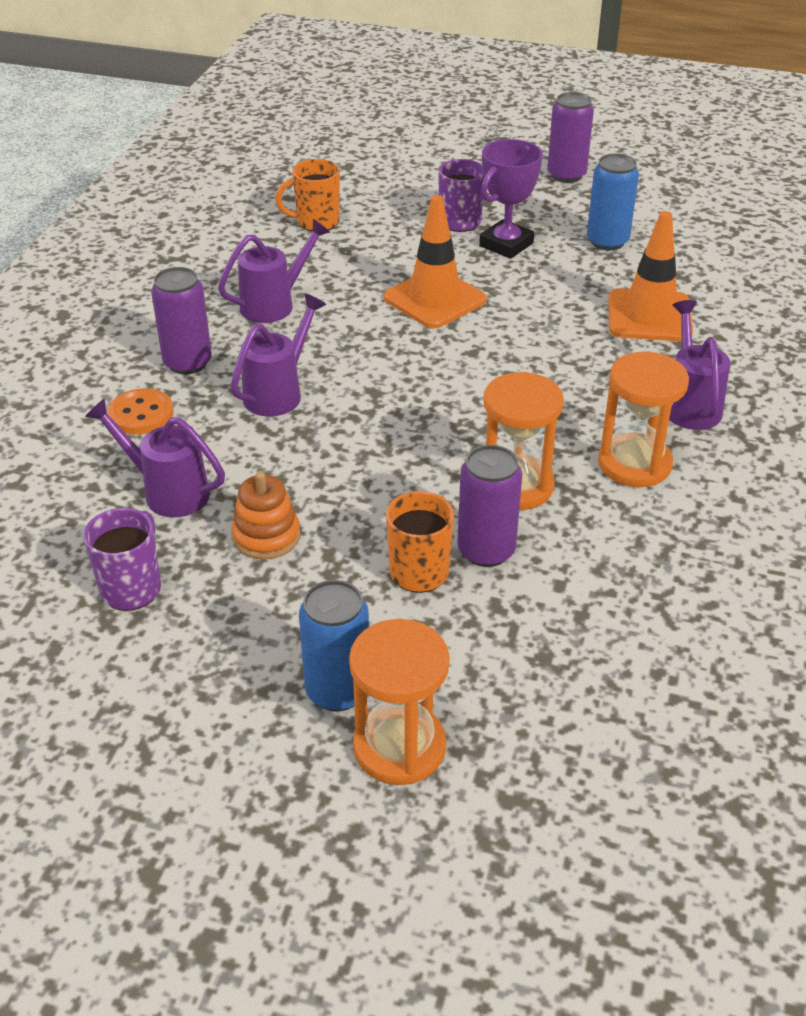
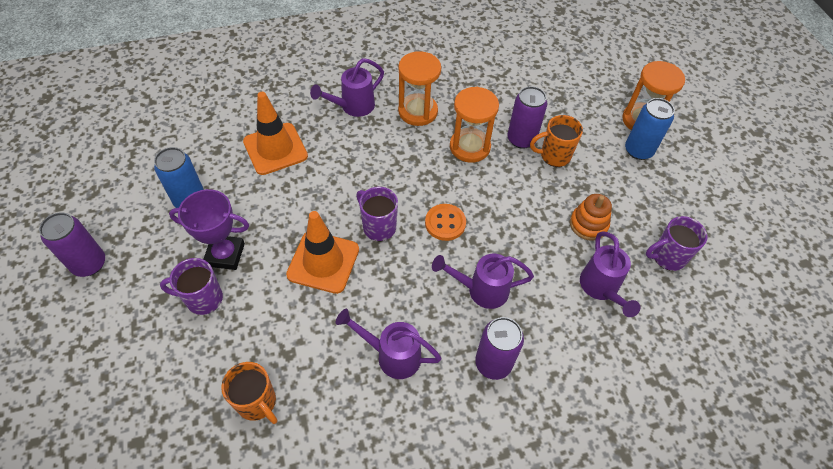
camera: 125 degrees left, 15 degrees up
orange button [108,388,174,435] -> orange button moved to [425,204,466,241]
none -> purple mug [356,187,398,241]

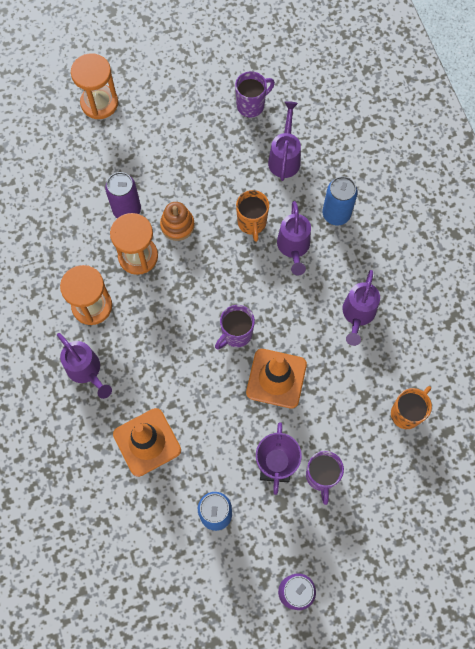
camera: 90 degrees left, 15 degrees up
orange button [425,204,466,241] -> none
purple can [475,317,524,380] -> none
orange mug [530,115,583,167] -> orange mug moved to [236,190,269,242]
orange stacking toy [570,194,612,241] -> orange stacking toy moved to [160,202,195,241]
purple watering can [580,231,640,317] -> purple watering can turned 75 degrees counterclockwise [268,101,301,181]
blue can [625,98,675,160] -> blue can moved to [322,176,358,225]
purple mug [646,216,708,271] -> purple mug turned 105 degrees counterclockwise [235,71,275,118]

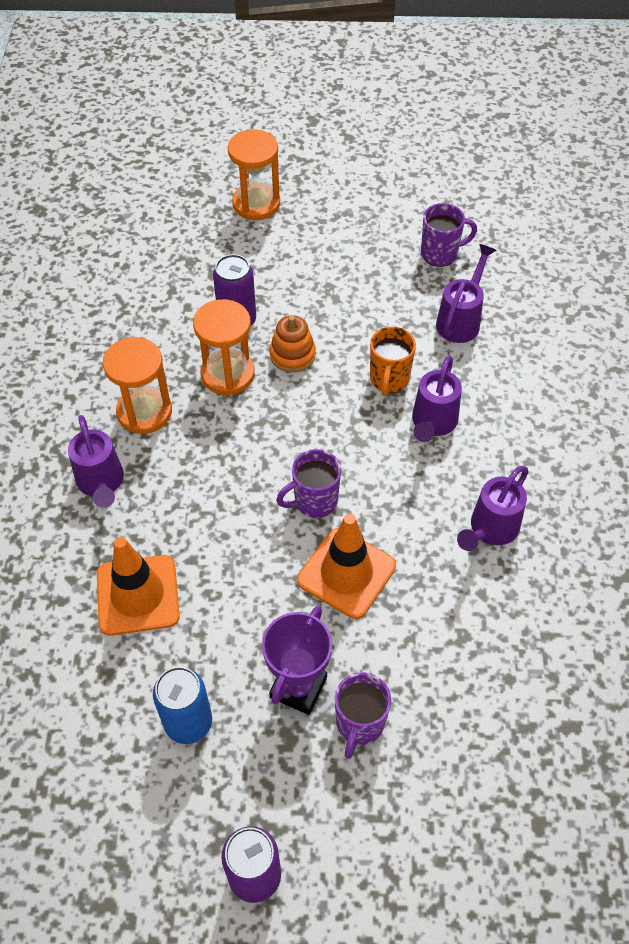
camera: 20 degrees right, 15 degrees down
blue can [322,176,358,225] -> none
orange mug [391,386,432,429] -> none

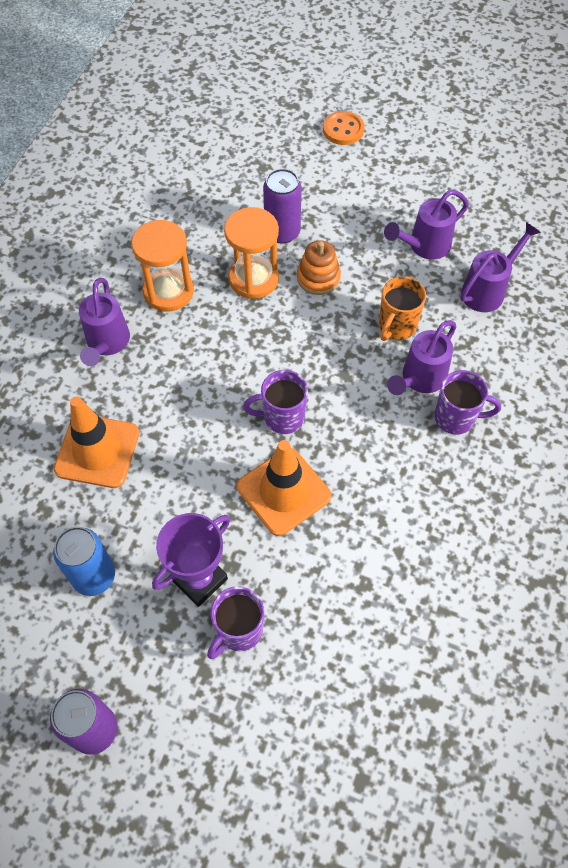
camera: 20 degrees right, 5 degrees up
orange hourglass [228,129,280,220] -> orange button [323,111,365,145]
purple mug [421,203,477,267] -> purple mug moved to [435,370,501,435]
purple watering can [457,466,528,551] -> purple watering can moved to [384,190,469,260]

